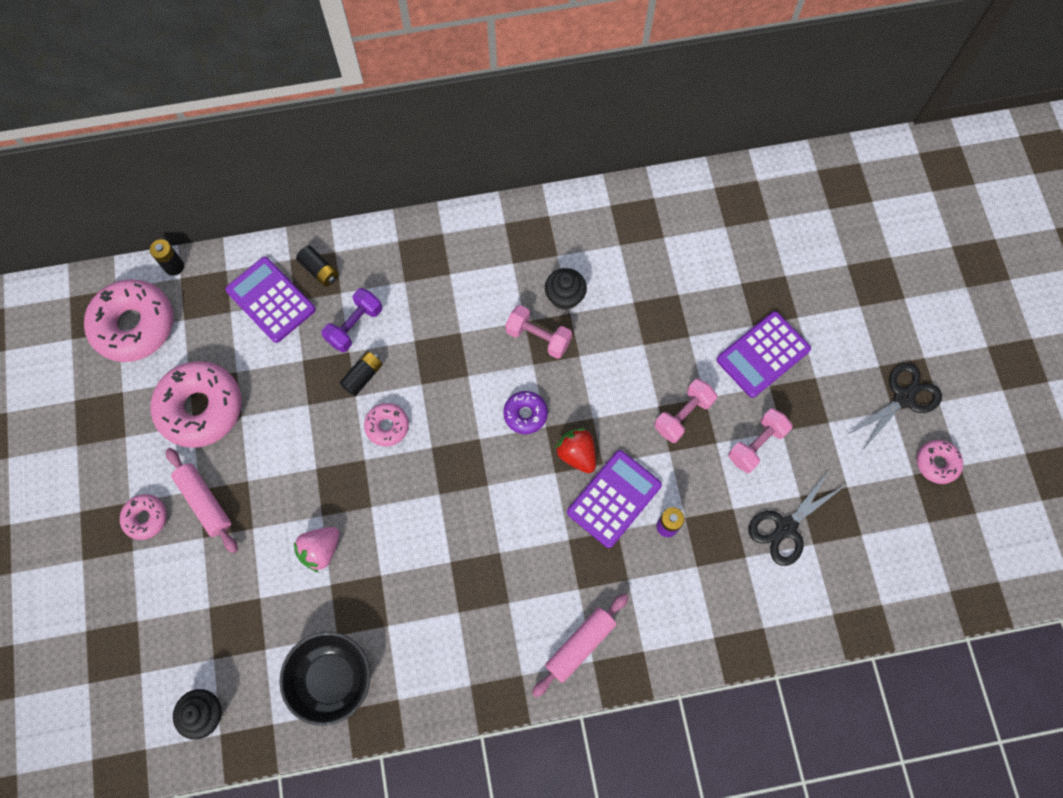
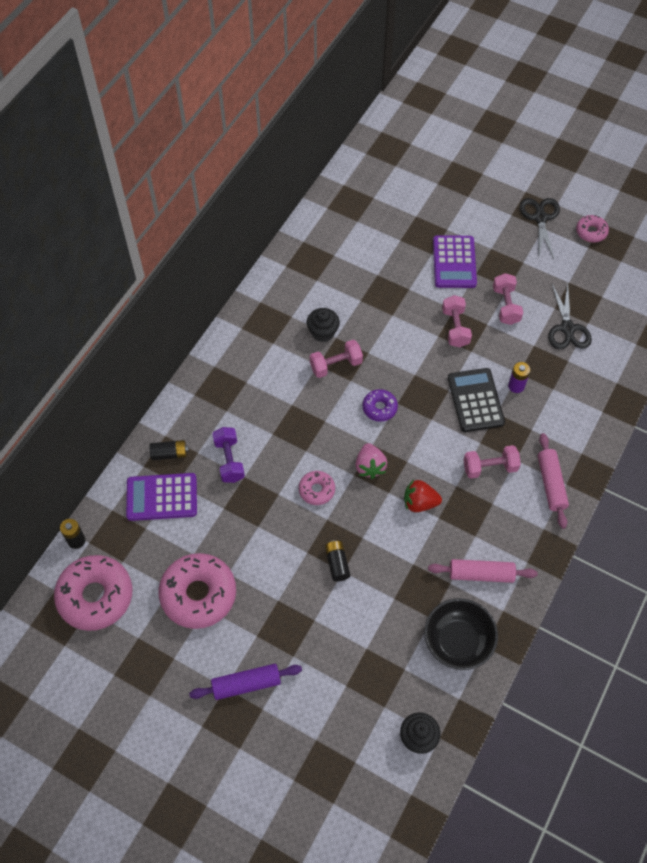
camera: 50 degrees left, 10 degrees down
pink donut [120,494,167,540] -> purple rolling pin [189,664,302,700]
pink rolling pin [166,448,238,553] -> pink rolling pin moved to [428,559,537,583]
pink strawberry [294,527,340,572] -> pink strawberry moved to [355,443,387,479]
black battery [340,351,383,396] -> black battery moved to [325,541,350,582]
red strawberry [555,428,596,473] -> red strawberry moved to [404,479,442,512]
purple calculator [567,450,662,548] -> black calculator [448,368,505,432]
none -> pink dumbbell [463,445,521,479]

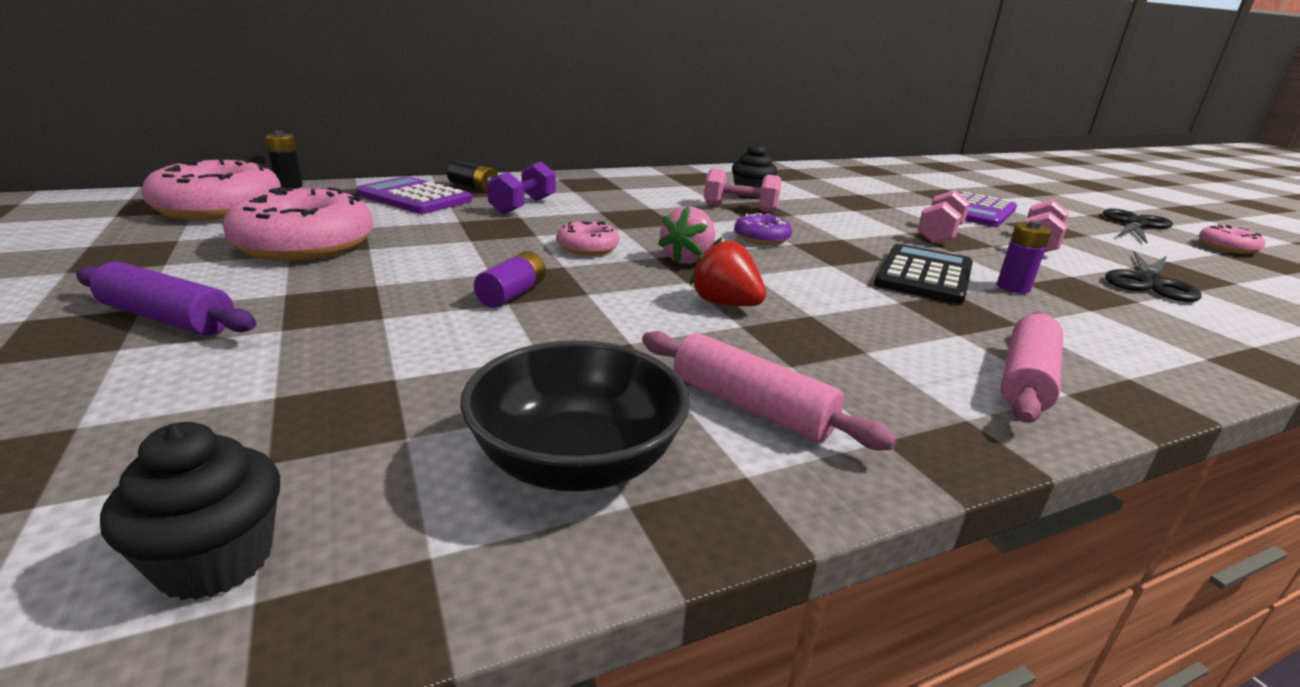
camera: 35 degrees right, 35 degrees down
black battery [325,541,350,582] -> purple battery [474,251,546,308]
pink dumbbell [463,445,521,479] -> none

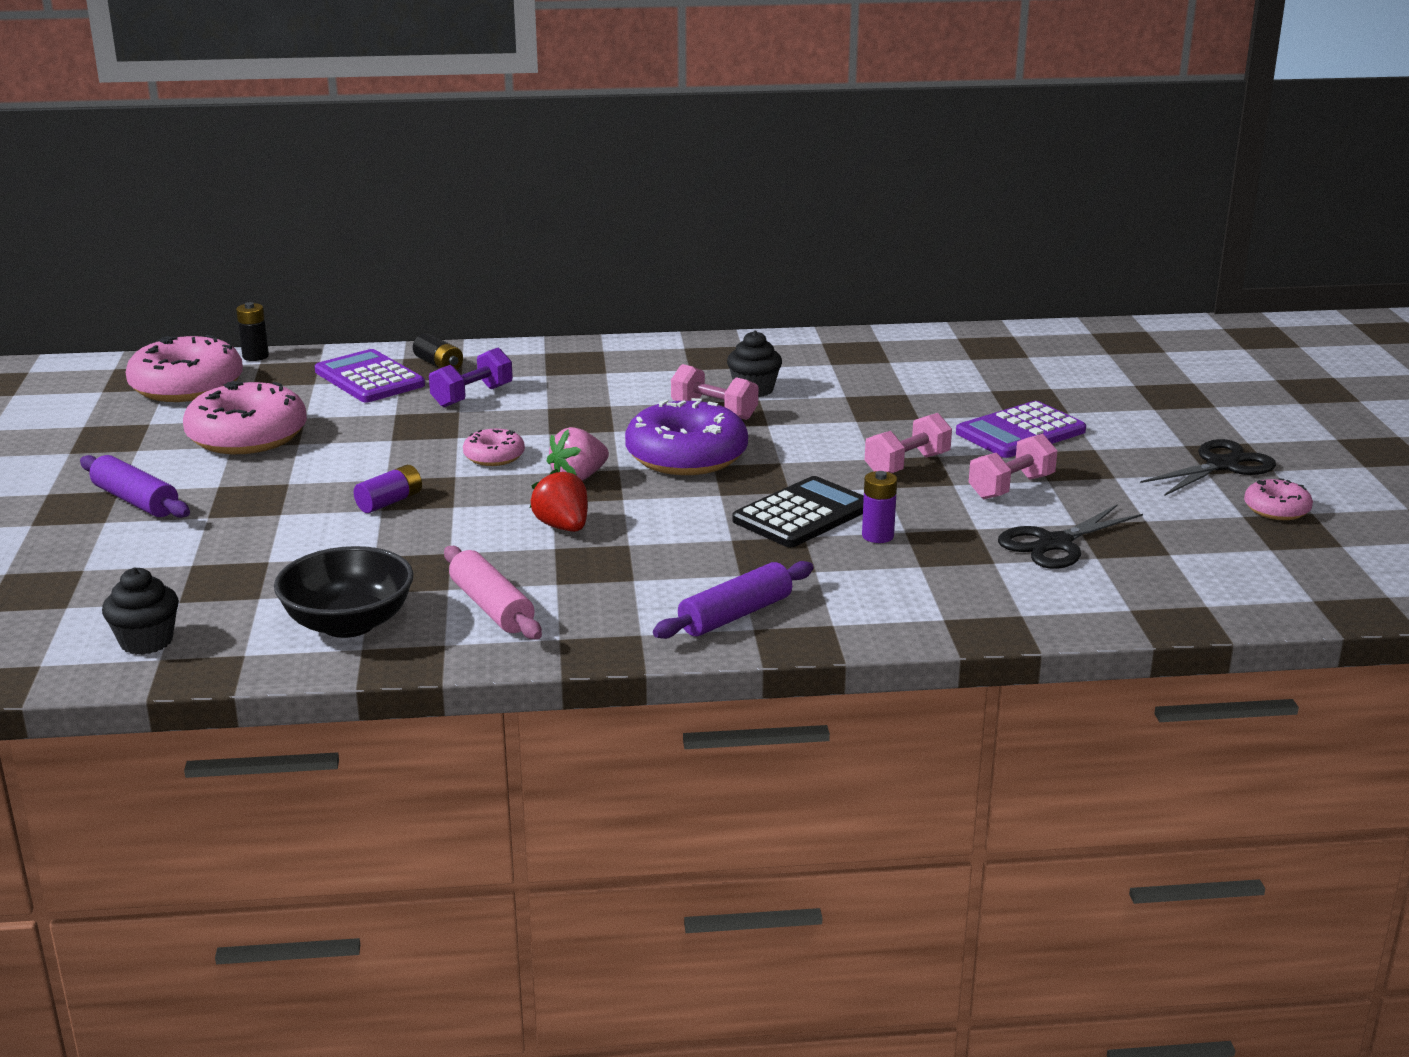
camera: 20 degrees right, 0 degrees up
purple donut [734,213,792,245] -> purple donut [625,398,748,475], size x2.00
pink rolling pin [1000,312,1063,423] -> purple rolling pin [653,561,814,639]

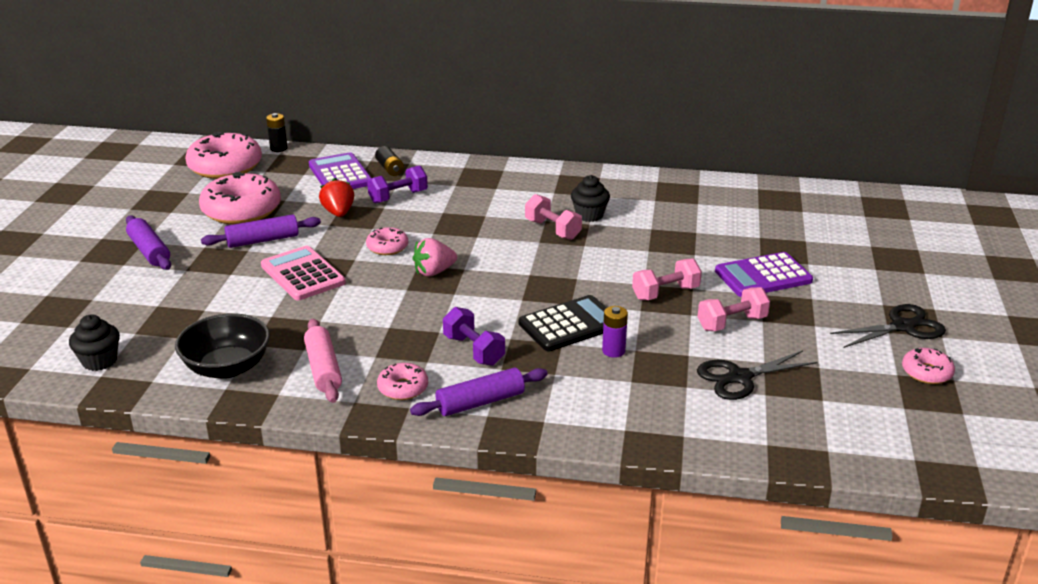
camera: 15 degrees right, 5 degrees up
purple battery [354,465,422,513] -> pink calculator [261,246,346,300]
red strawberry [530,469,588,532] -> red strawberry moved to [319,178,354,217]
purple donut [625,398,748,475] -> none
none -> purple rolling pin [201,214,321,248]
none -> pink donut [377,363,428,400]
none -> purple dumbbell [443,307,505,366]

